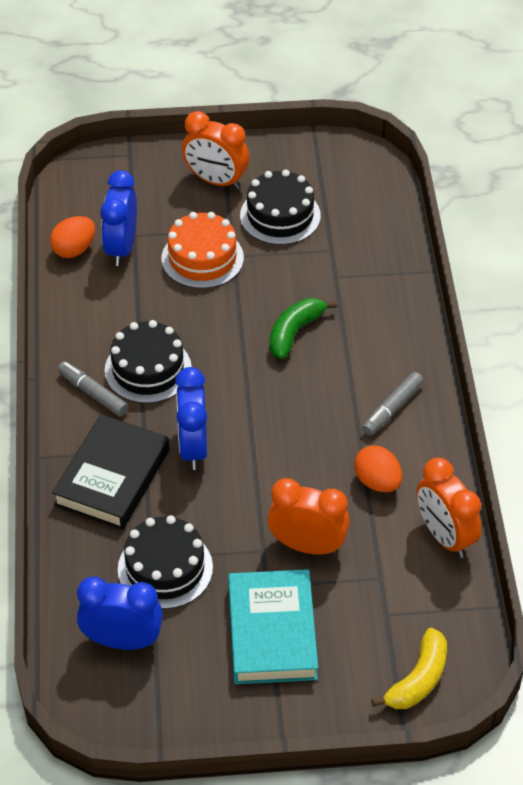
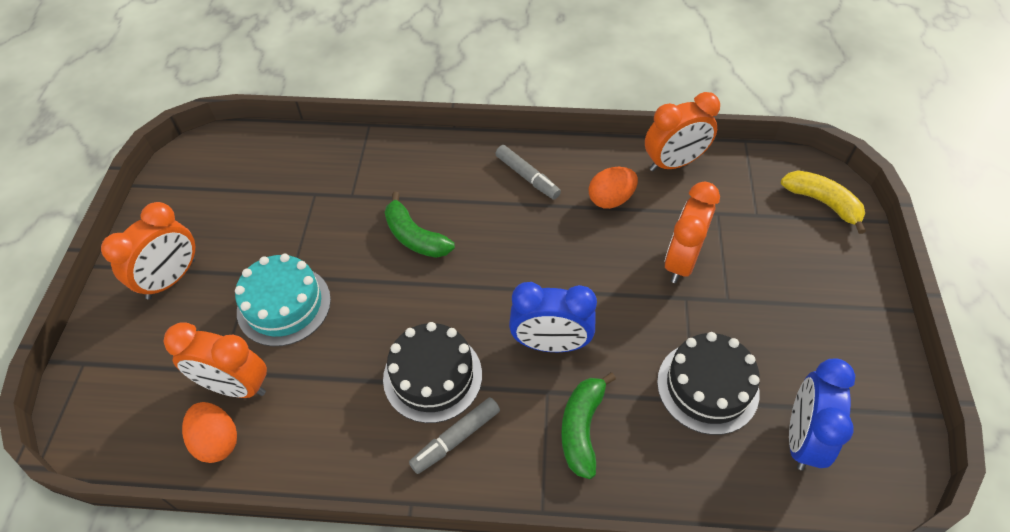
camera: 80 degrees left, 5 degrees up
black book [52,414,169,530] -> green banana [561,372,616,479]
blue clock [100,170,137,266] -> orange clock [163,323,267,398]
orange cake [161,212,244,289] -> turquoise cake [235,254,331,346]
turquoise book [228,569,318,684] -> none
black cake [240,169,321,245] -> none

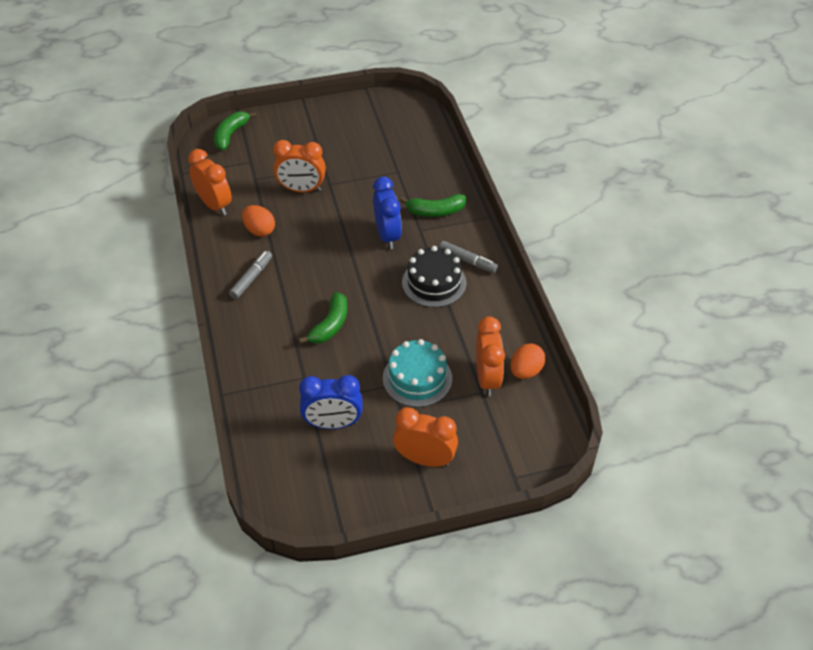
camera: 110 degrees left, 5 degrees down
black cake [657,332,760,435] -> none
yellow banana [781,170,866,234] -> green banana [214,111,257,150]
blue clock [789,359,855,471] -> blue clock moved to [299,375,362,429]

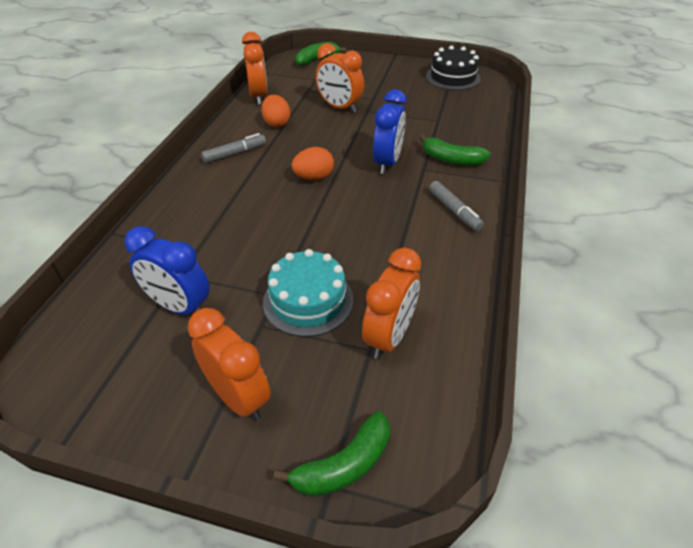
camera: 30 degrees right, 5 degrees down
green banana [299,292,347,344] -> green banana moved to [273,411,390,497]
black cake [402,246,466,307] -> black cake moved to [426,46,481,90]
orange egg [510,343,545,379] -> orange egg moved to [291,147,334,180]

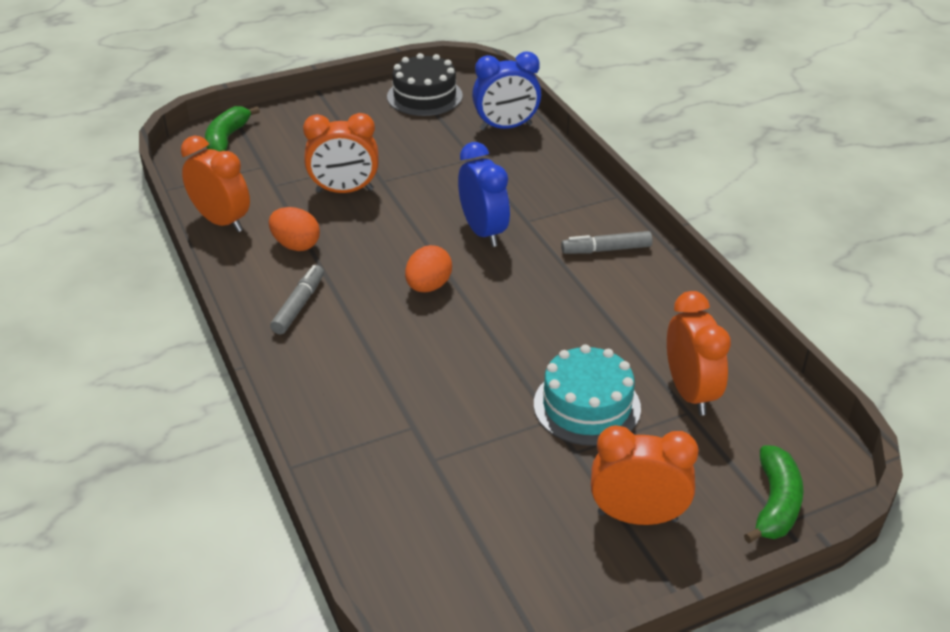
camera: 40 degrees left, 5 degrees down
blue clock [125,226,210,315] -> blue clock moved to [472,52,541,130]
green banana [419,134,491,166] -> none
grey marker [429,181,484,231] -> grey marker turned 150 degrees clockwise [561,231,653,254]

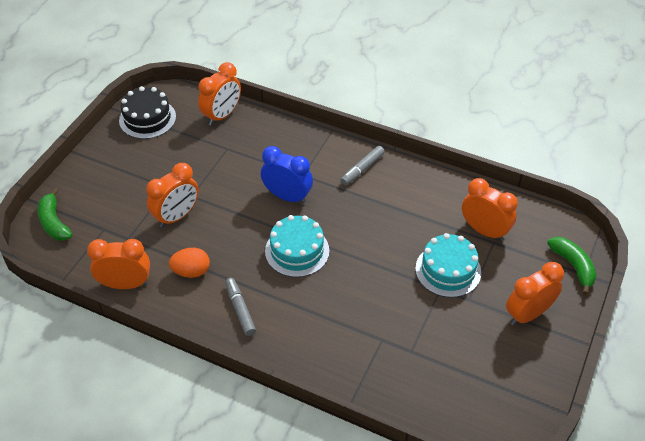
camera: 40 degrees left, 10 degrees up
orange egg [405,245,452,292] -> turquoise cake [265,215,329,277]
blue clock [472,52,541,130] -> orange clock [198,62,241,125]

